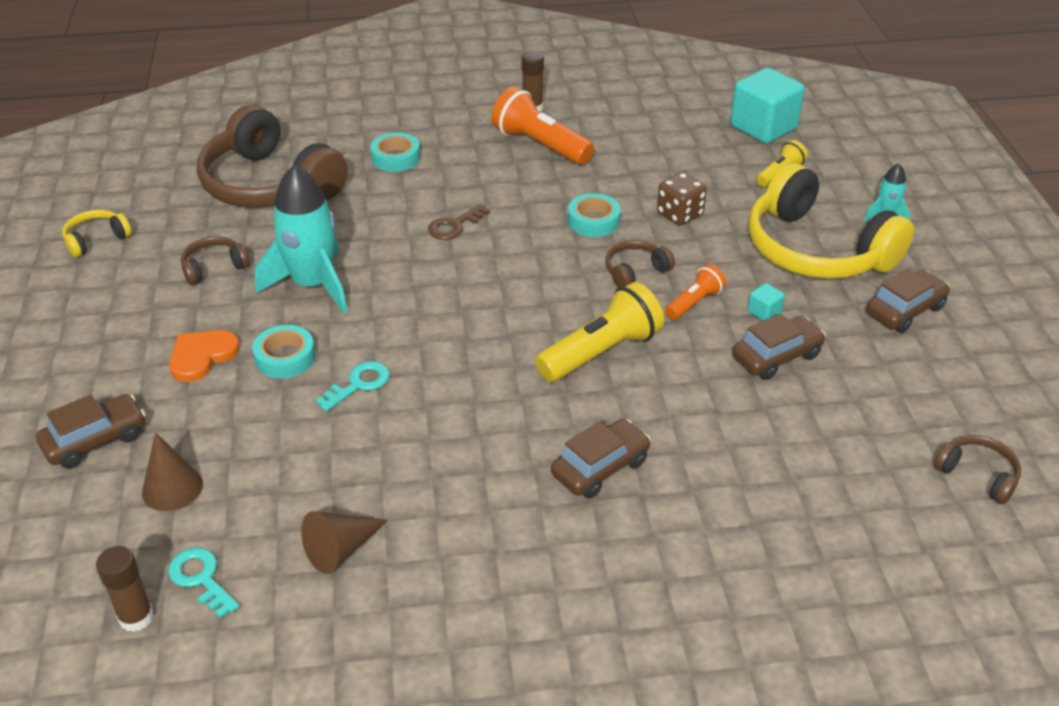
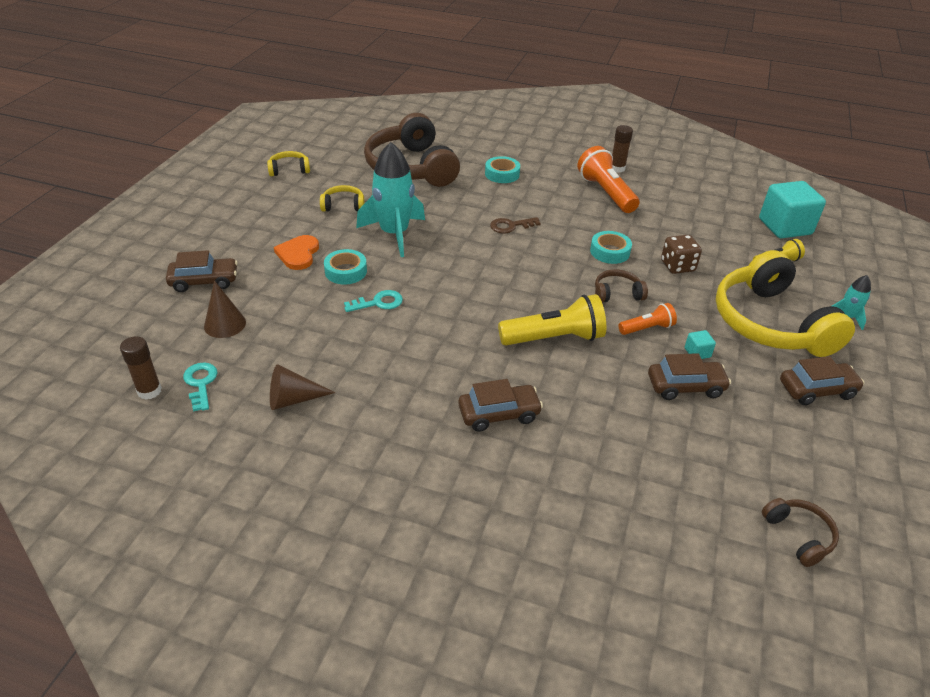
camera: 25 degrees right, 0 degrees up
orange heart [169,330,240,382] -> orange heart turned 60 degrees counterclockwise [274,235,319,270]
brown headphones [181,236,250,285] -> yellow headphones [320,185,365,211]

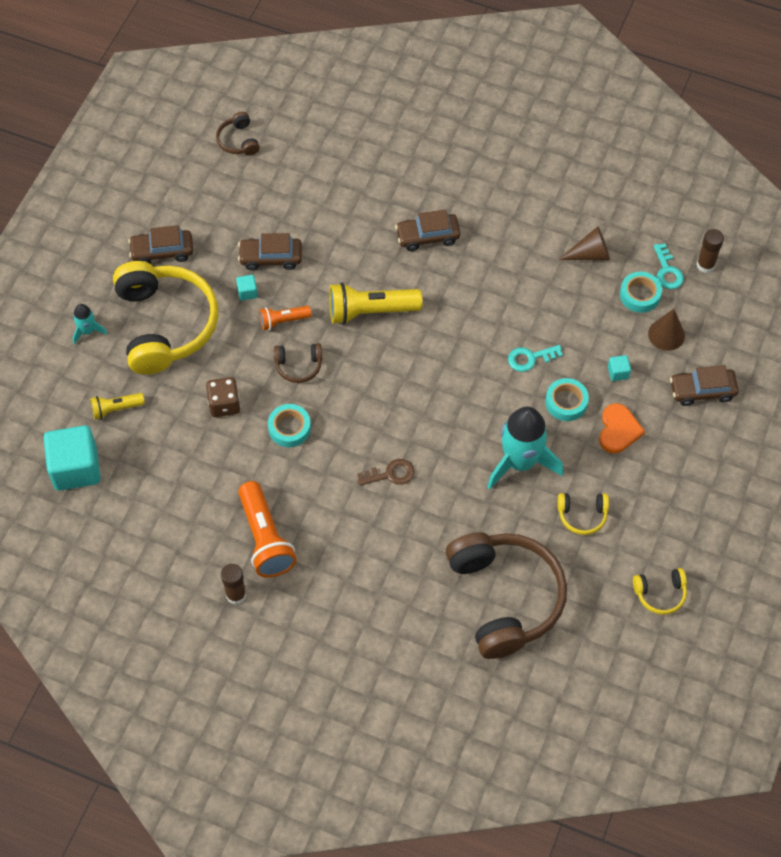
camera: 175 degrees left, 20 degrees up
turquoise tape [485,156,520,183] -> turquoise tape moved to [620,272,662,313]
none -> turquoise cube [608,355,631,381]

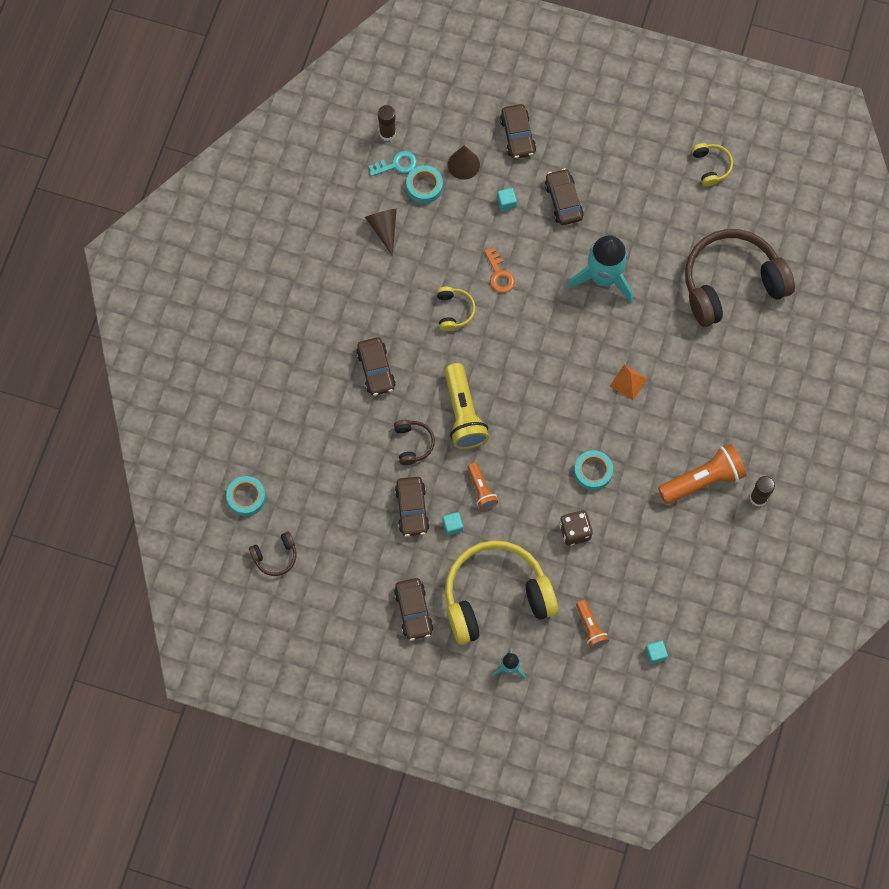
camera: 95 degrees left, 10 degrees up
turquoise cube [43,425,100,491] -> turquoise cube [645,641,668,664], size x0.41
yellow flashlight [90,393,145,420] -> orange flashlight [576,600,609,649]
brown headphones [274,343,322,383] -> brown headphones moved to [394,420,435,465]
brown key [357,459,415,486] -> orange pyramid [610,365,647,400]
turquoise key [508,345,563,372] -> orange key [485,247,515,293]
turquoise tape [545,378,589,421] -> turquoise tape moved to [226,476,266,516]
yellow headphones [558,493,609,535] -> yellow headphones moved to [437,287,476,331]
orange heart [599,403,645,453] -> brown car [545,168,584,225]

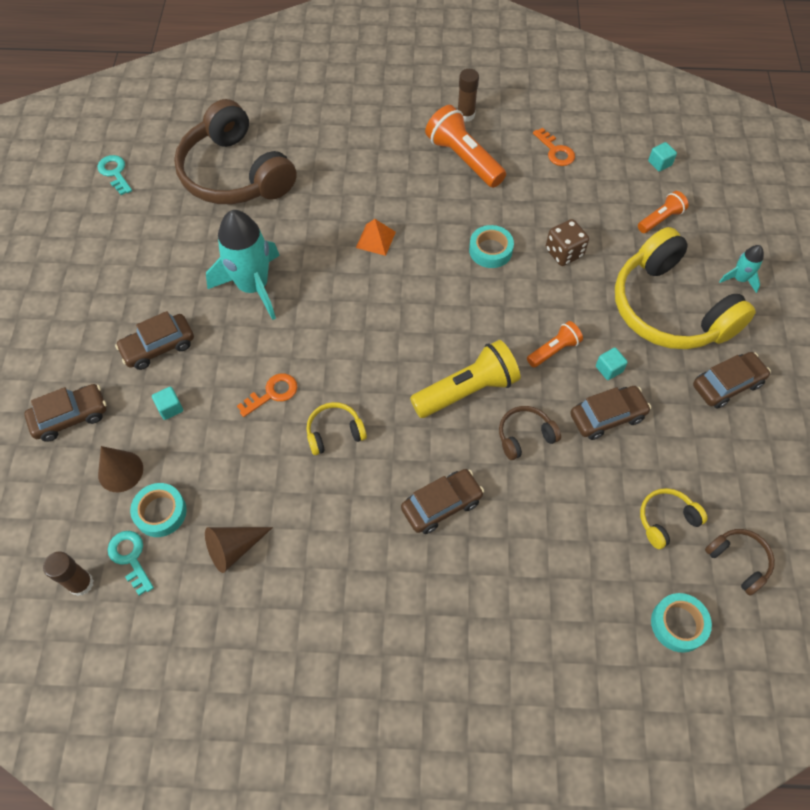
camera: 105 degrees left, 10 degrees down
yellow headphones [692,143,733,187] -> yellow headphones moved to [640,488,708,549]
none -> turquoise key [97,155,132,195]
none -> orange key [533,128,575,166]

